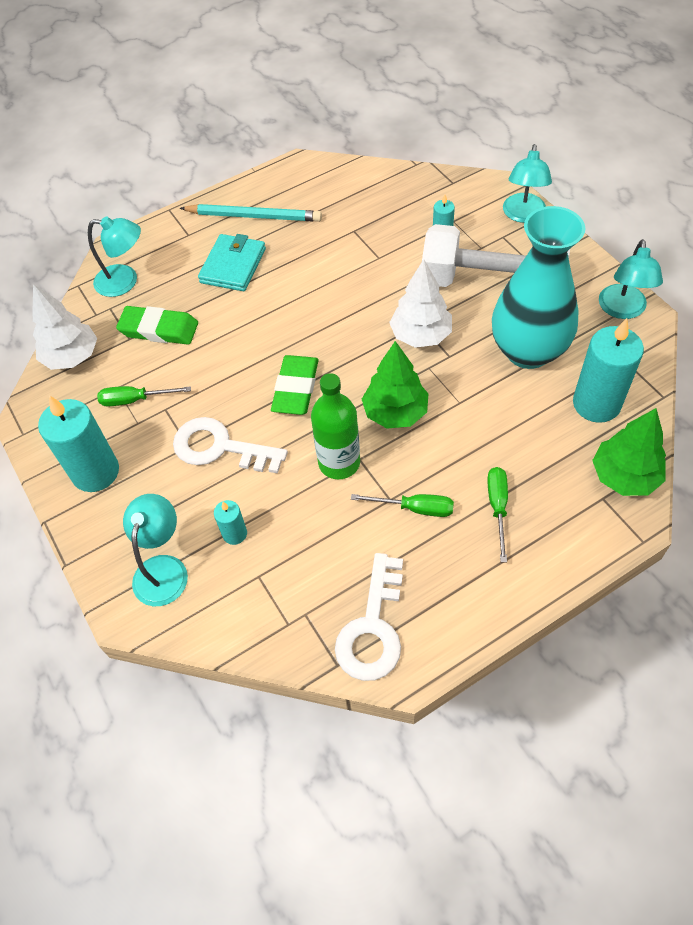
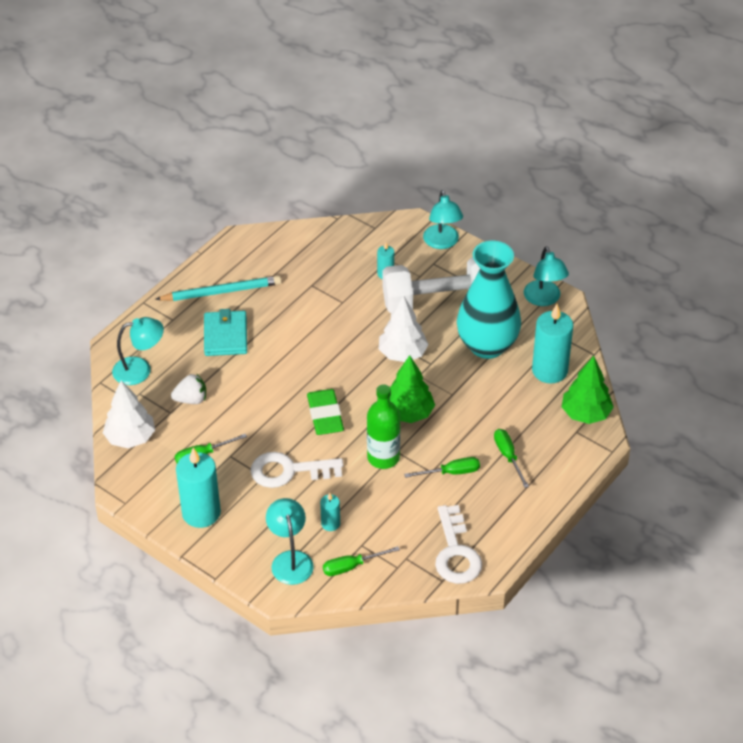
camera: 25 degrees left, 10 degrees down
green eraser [116,306,198,345] -> white strawberry [171,373,206,404]
none -> green screwdriver [323,546,400,576]

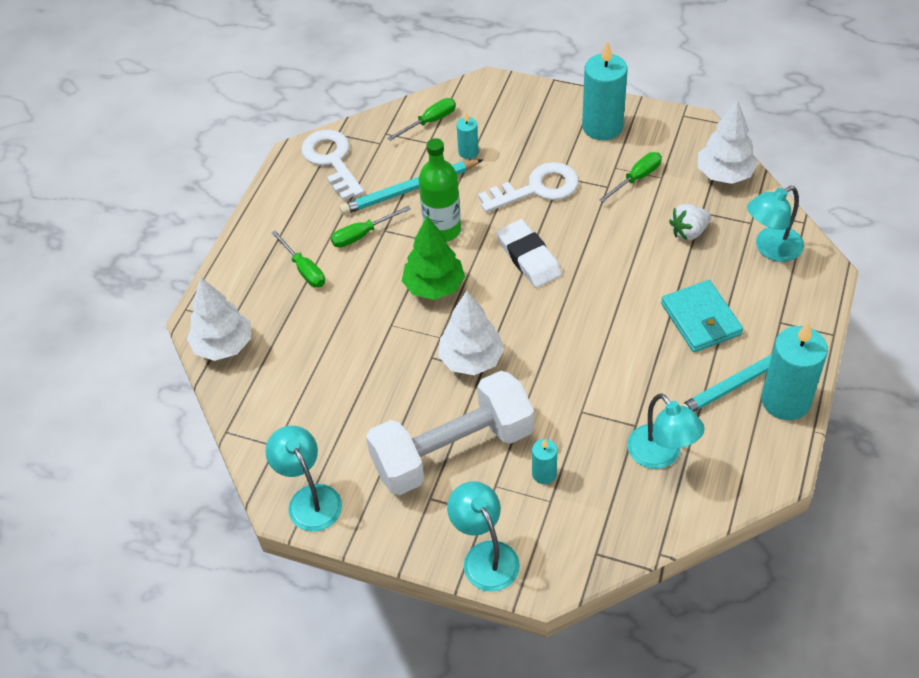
camera: 165 degrees right, 5 degrees up
turquoise lamp [266,498,314,585] -> turquoise lamp moved to [627,393,704,469]
green eraser [307,389,344,435] -> white eraser [496,219,562,288]
turquoise vase [457,240,521,359] -> none
turquoise candle [532,304,573,383] -> turquoise candle moved to [761,321,828,420]
green tree [562,356,614,424] -> white tree [187,277,251,361]
none -> turquoise pencil [339,159,483,215]

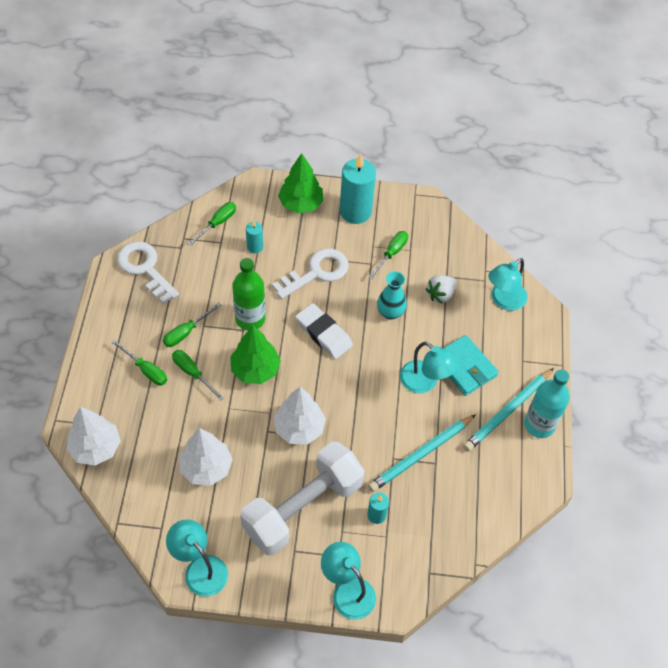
camera: 20 degrees left, 5 degrees up
turquoise pencil [339,159,483,215] -> turquoise pencil moved to [368,414,476,492]
turquoise lamp [627,393,704,469] -> turquoise lamp moved to [400,342,458,393]
white tree [698,100,758,184] -> white tree moved to [179,428,233,486]
turquoise candle [761,321,828,420] -> turquoise bottle [524,369,570,438]
none -> green screwdriver [172,350,224,401]
none -> green tree [278,153,323,213]
none -> turquoise vase [377,271,407,320]

